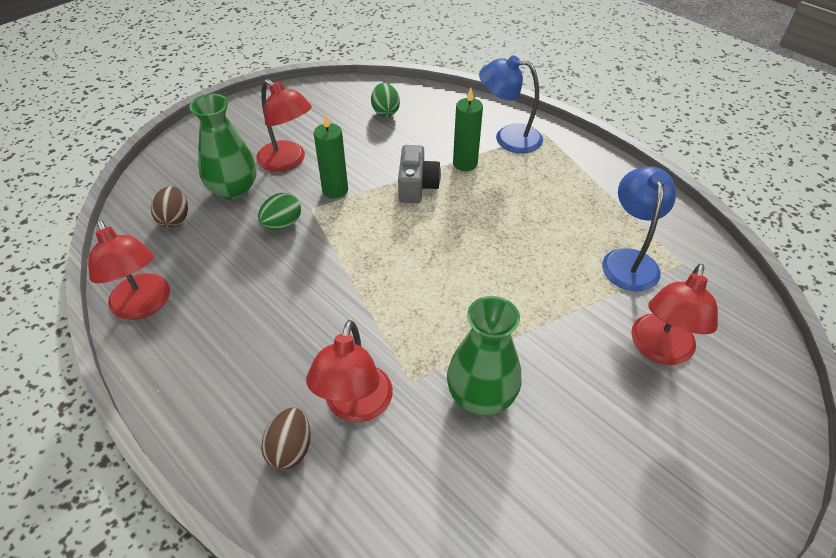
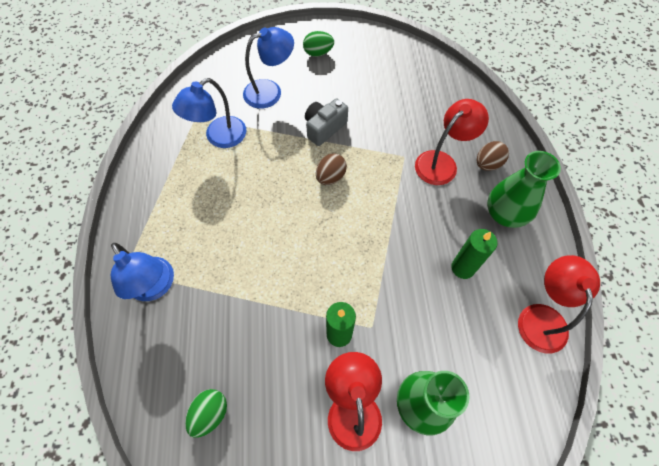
camera: 140 degrees left, 15 degrees up
brown egg [151,186,188,228] -> brown egg moved to [316,153,347,185]
green egg [258,193,301,230] -> green egg moved to [303,31,334,57]
grey camera [398,145,441,203] -> grey camera moved to [305,98,348,146]
green vase [447,296,521,415] -> green vase moved to [487,151,561,228]
green candle [453,88,483,171] -> green candle moved to [451,229,497,279]
red lamp [631,263,718,365] -> blue lamp [243,27,294,109]

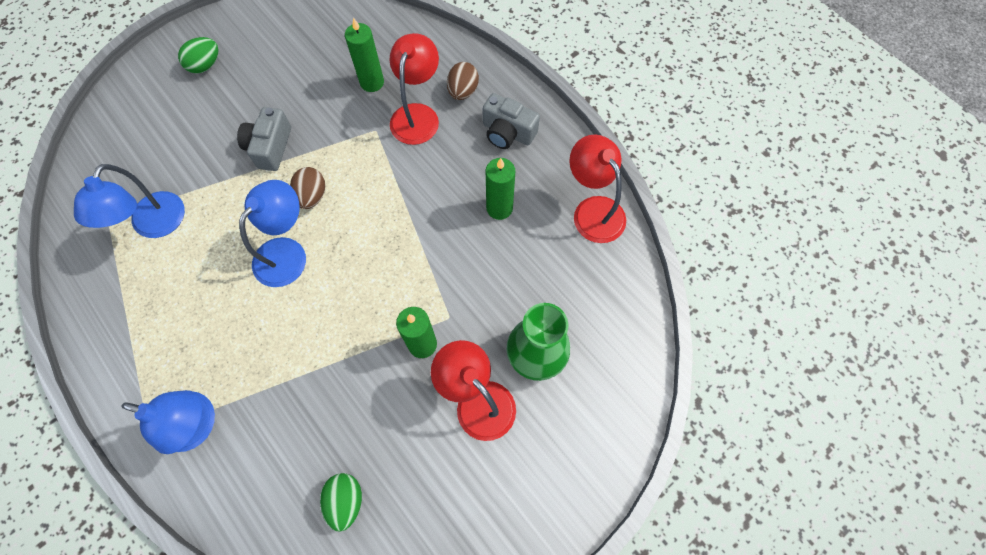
camera: 35 degrees left, 5 degrees up
blue lamp [243,27,294,109] -> blue lamp moved to [239,180,306,287]
green vase [487,151,561,228] -> grey camera [483,93,540,149]
none -> green candle [345,17,384,92]

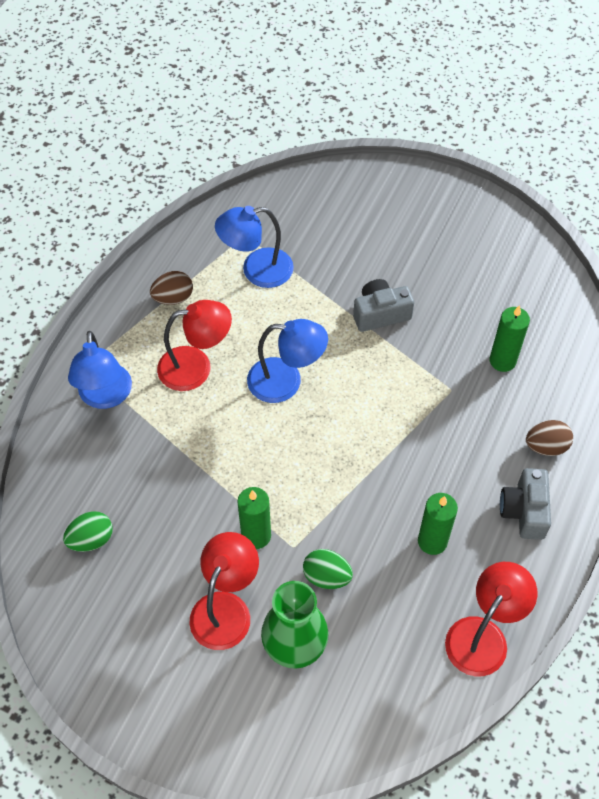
camera: 65 degrees right, 10 degrees down
green egg [178,37,218,74] -> green egg moved to [303,549,353,589]
brown egg [290,167,325,209] -> brown egg moved to [150,271,193,305]
red lamp [390,33,439,145] -> red lamp moved to [157,300,232,391]

